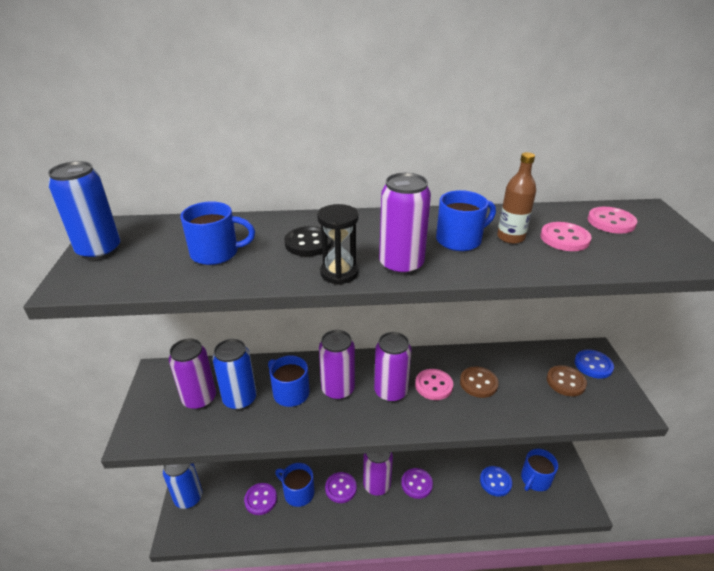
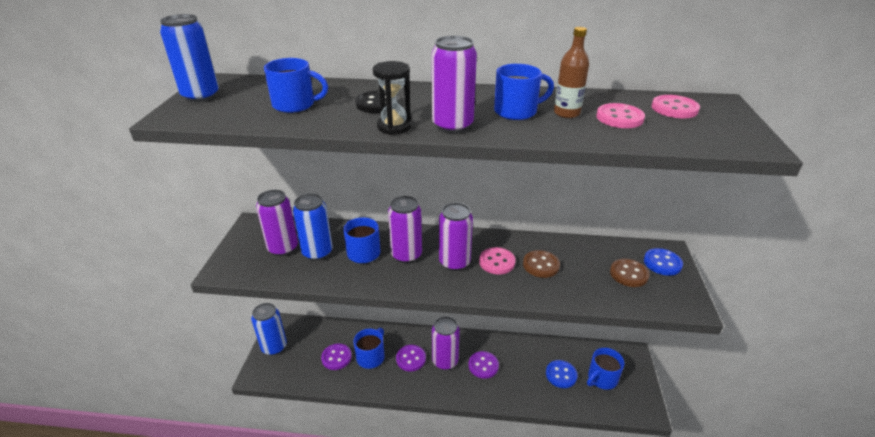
camera: 10 degrees right, 0 degrees up
blue mug [275,463,314,507] -> blue mug turned 75 degrees clockwise [354,328,385,369]

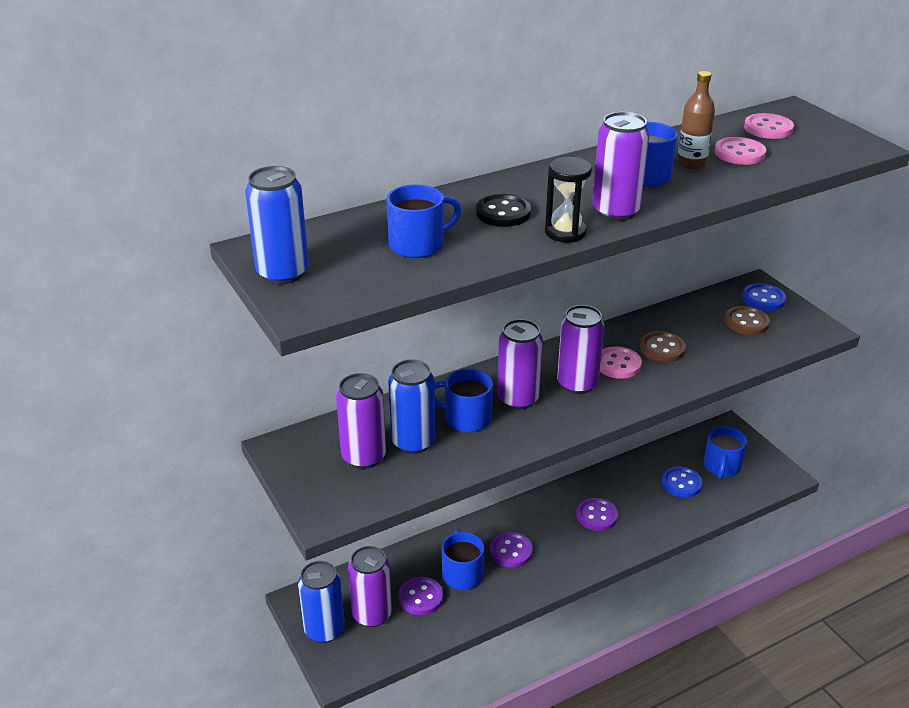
camera: 35 degrees left, 0 degrees up
purple can [432,316,460,370] -> purple can moved to [348,546,392,627]

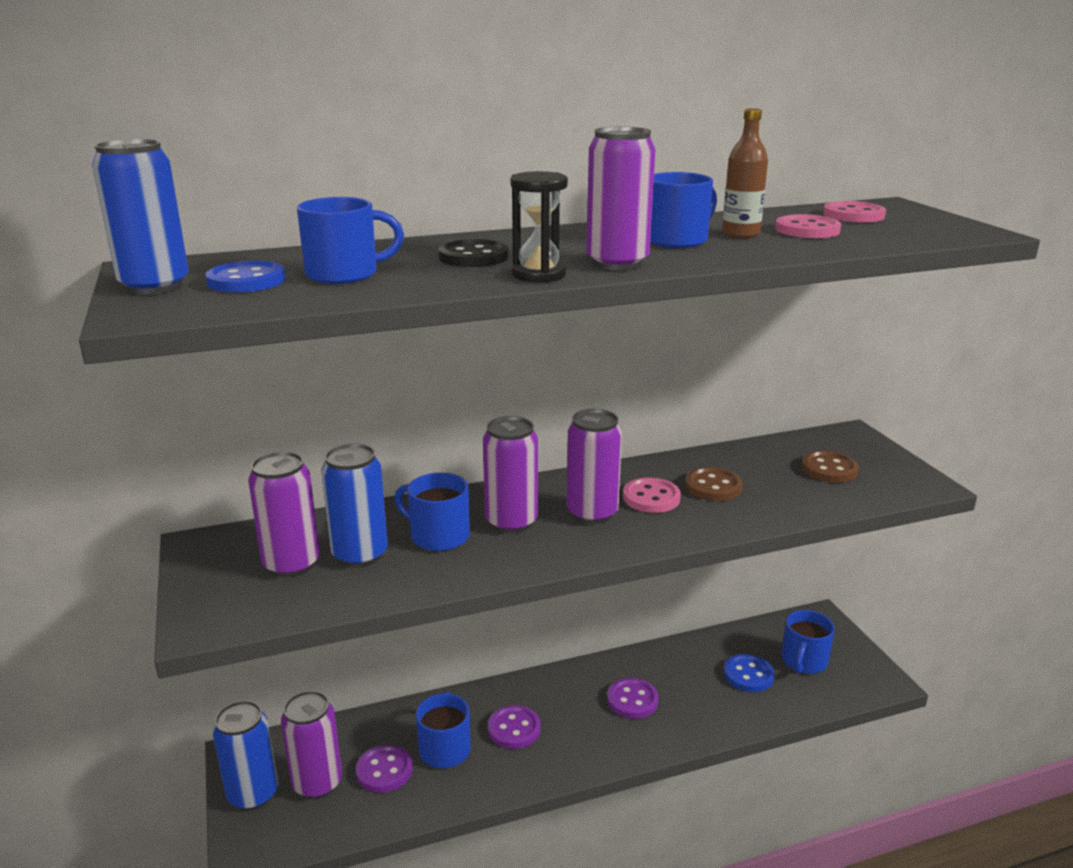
camera: 10 degrees right, 10 degrees down
blue button [742,283,786,311] -> blue button moved to [205,261,285,293]

